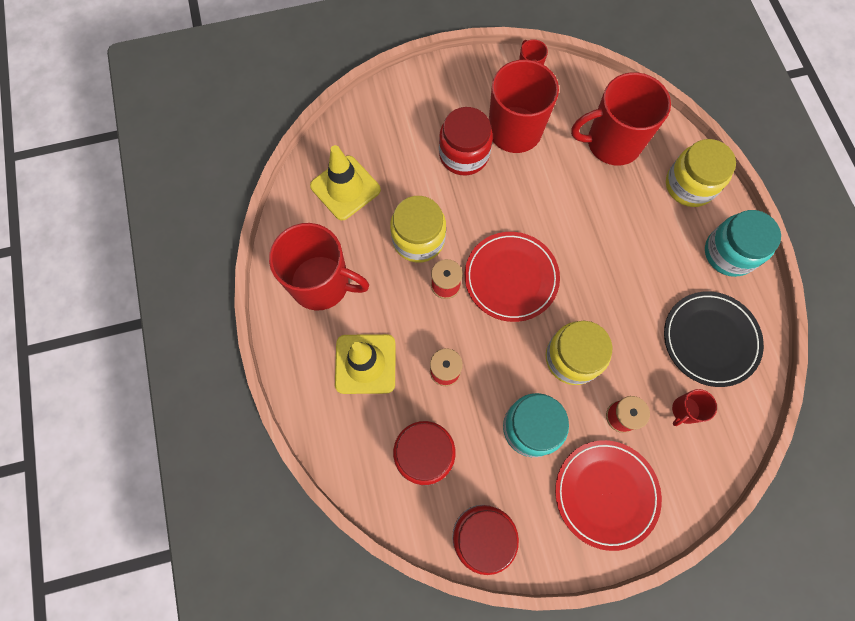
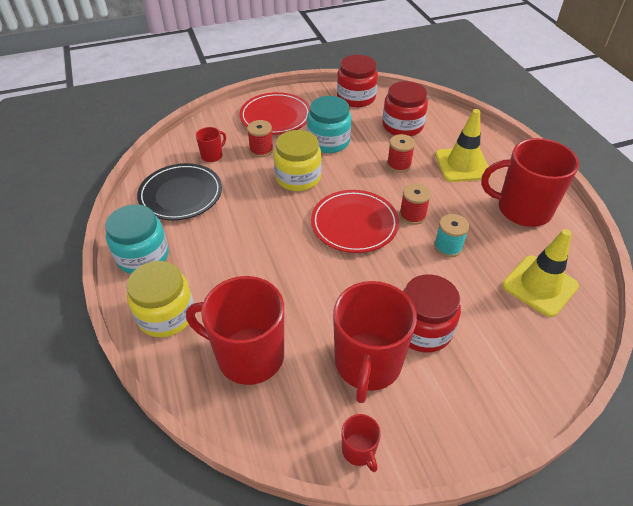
camera: 175 degrees right, 25 degrees down
yellow jar [390,196,446,263] -> turquoise spool [434,214,469,257]
red mug [571,72,671,166] -> red mug turned 150 degrees counterclockwise [186,276,284,385]

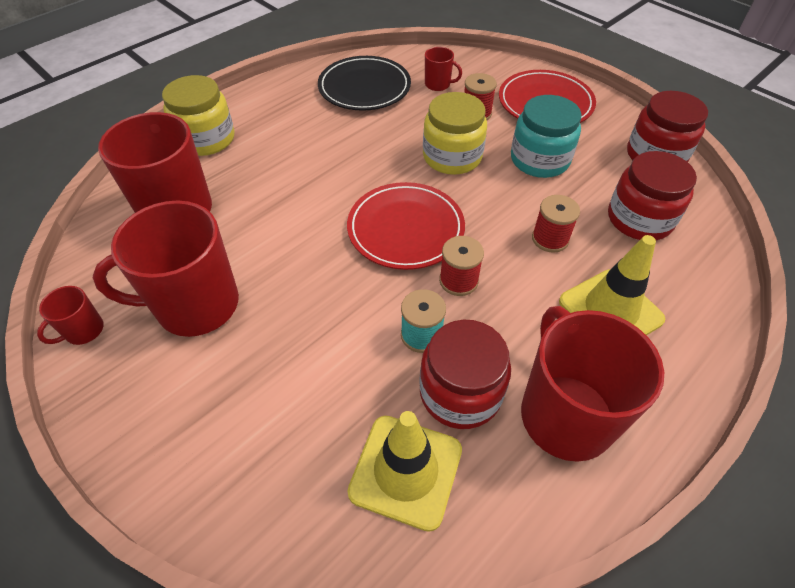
camera: 65 degrees right, 5 degrees up
turquoise jar [105,204,169,274] -> none
red jar [403,275,461,353] -> red jar moved to [419,320,511,429]

